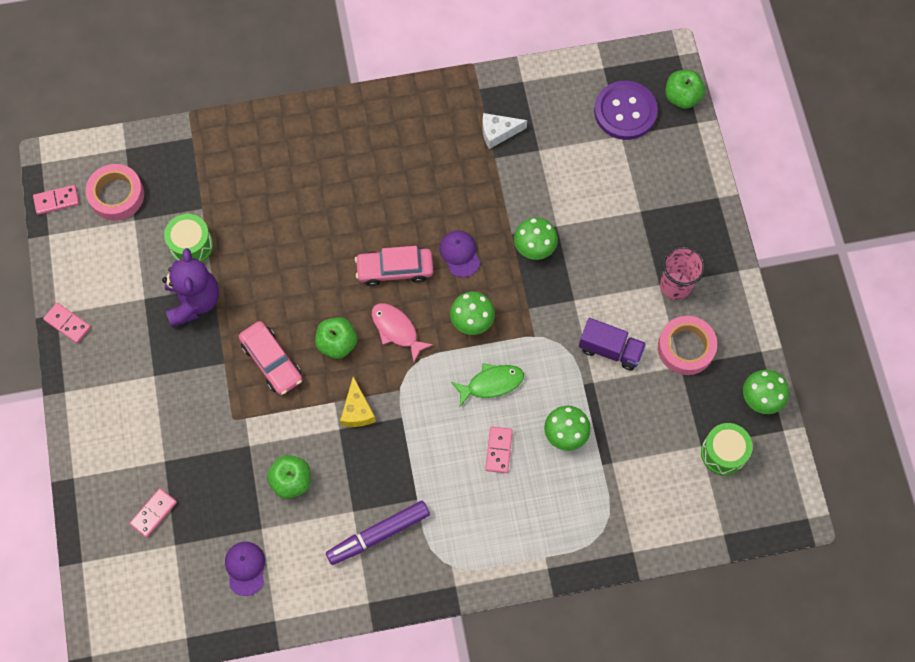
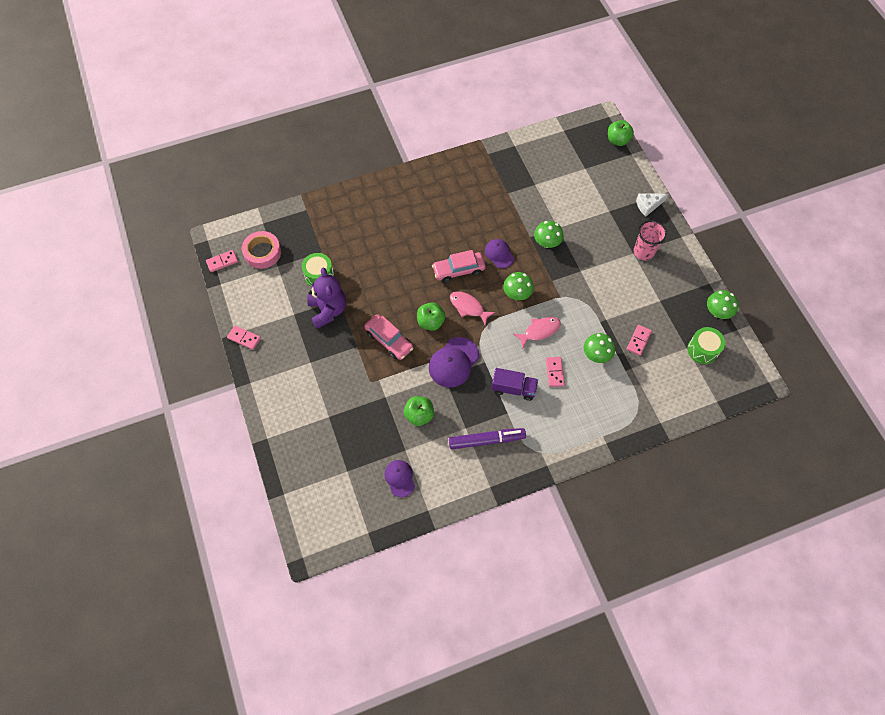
camera: 10 degrees left, 5 degrees down
pink domino [129,488,177,538] -> pink domino moved to [627,325,652,356]
purple marker [326,501,430,565] -> purple marker turned 150 degrees counterclockwise [449,428,526,449]
yellow cheese [340,377,376,427] -> purple cap [429,337,479,387]
green fish [451,363,524,407] -> pink fish [513,317,561,349]
white cheese [482,113,527,149] -> white cheese moved to [636,193,668,217]
purple truck [579,318,646,371] -> purple truck moved to [491,368,538,401]
purple button [594,81,658,140] -> none
pink tape [658,316,717,375] -> none

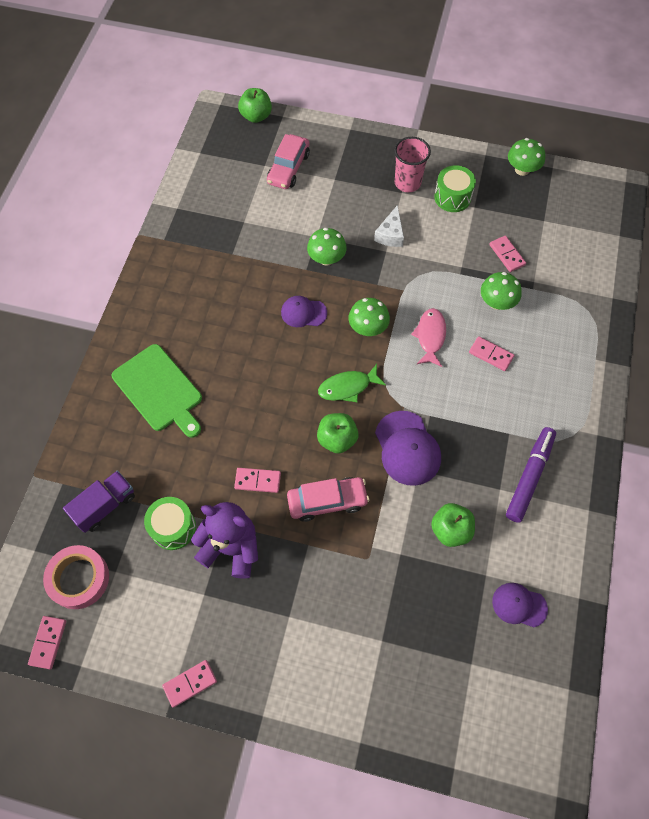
camera: 55 degrees left, 0 degrees up
pink car [432,250,486,283] -> pink car moved to [267,134,310,189]
pink fish [450,291,496,325] -> green fish [318,364,386,402]
purple truck [491,368,538,401] -> purple truck moved to [63,471,135,533]
white cheese [636,193,668,217] -> white cheese moved to [374,205,404,247]
green drum [687,327,725,364] -> green drum moved to [434,165,476,212]
none -> green cutting board [112,344,202,438]
none -> pink domino [234,468,281,493]

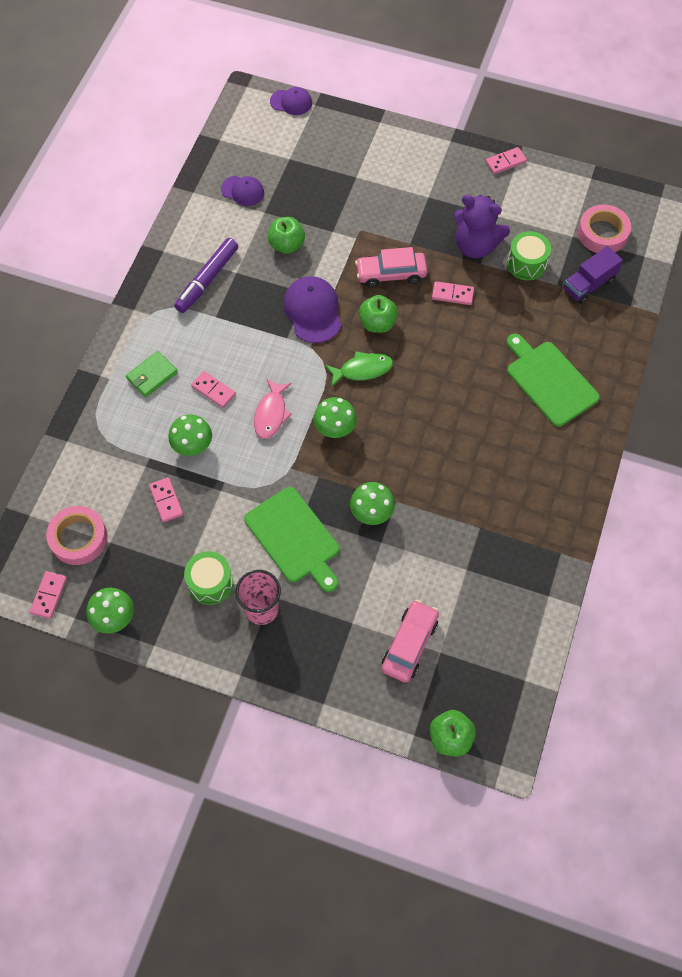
camera: 175 degrees left, 0 degrees up
pink domino [28,616,66,669] -> pink domino moved to [30,571,67,619]
purple cap [281,296,327,327] -> purple cap moved to [270,87,312,115]
white cheese [374,205,404,247] -> green cutting board [244,487,339,592]
none -> pink tape [46,506,108,565]
none -> green wallet [126,351,178,397]

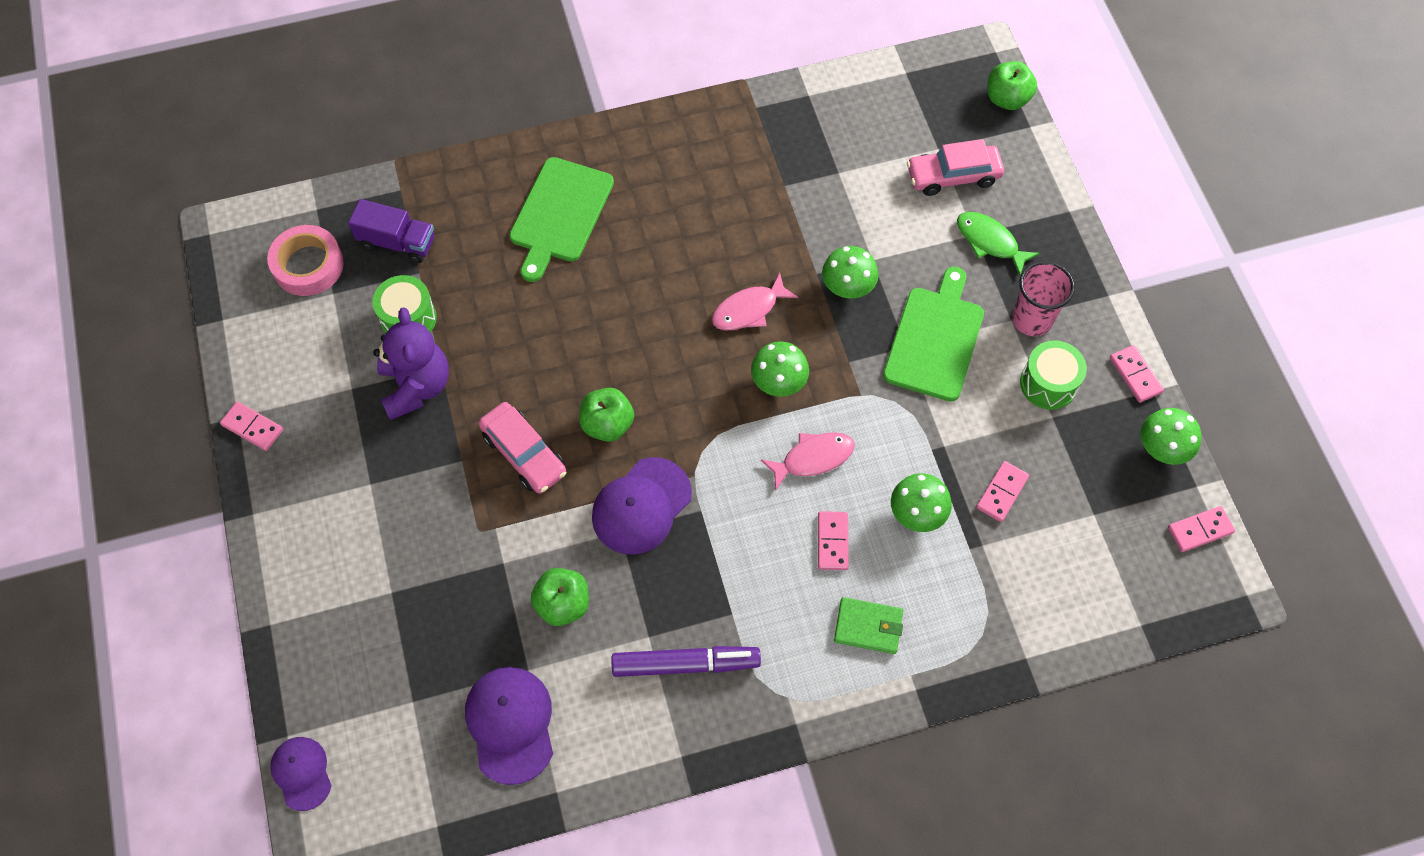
camera: 125 degrees left, 0 degrees up
pink tape [46,506,108,565] -> none
purple cap [221,176,264,206] -> purple cap [465,667,553,785], size x1.60
green fish [325,351,393,386] -> green fish moved to [957,212,1040,276]
pink domino [432,281,474,305] -> pink domino moved to [1110,345,1164,403]
none -> pink fish [712,273,798,330]

